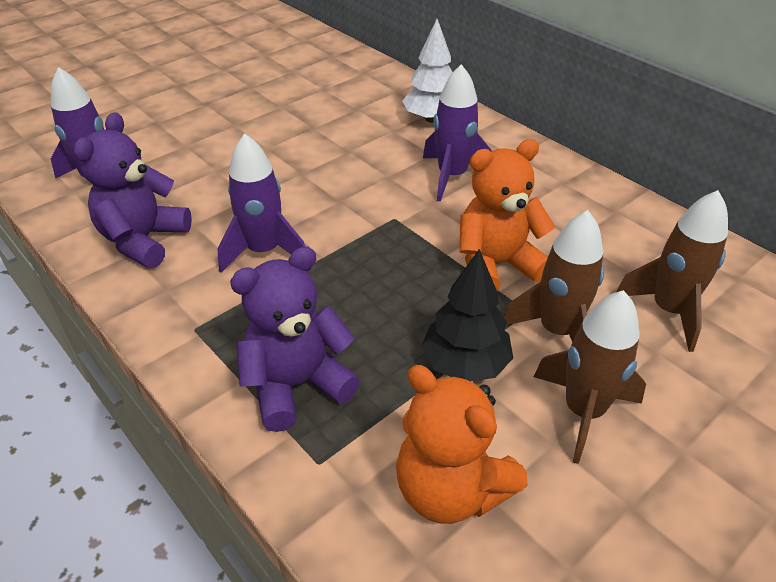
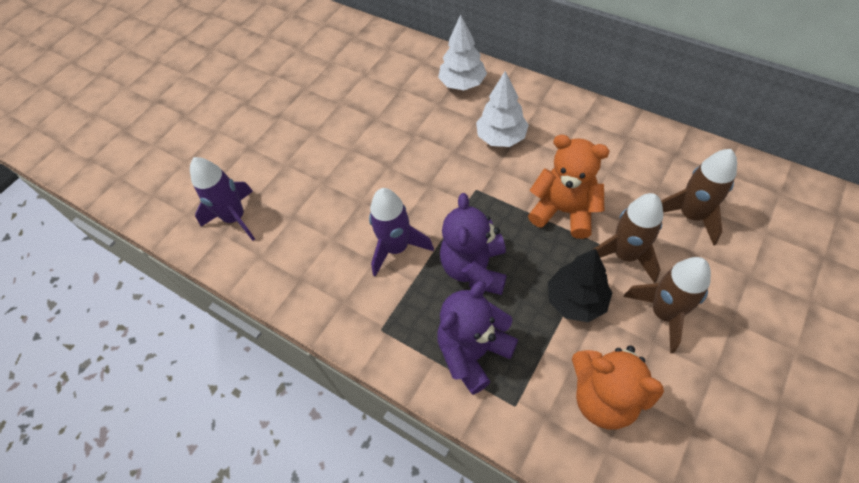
camera: 10 degrees left, 15 degrees up
purple teddy bear [74,112,192,268] -> purple teddy bear moved to [440,193,507,295]
purple rocket [423,64,492,202] -> white tree [476,71,529,147]
orange teddy bear [459,139,555,291] -> orange teddy bear turned 60 degrees clockwise [528,135,610,239]

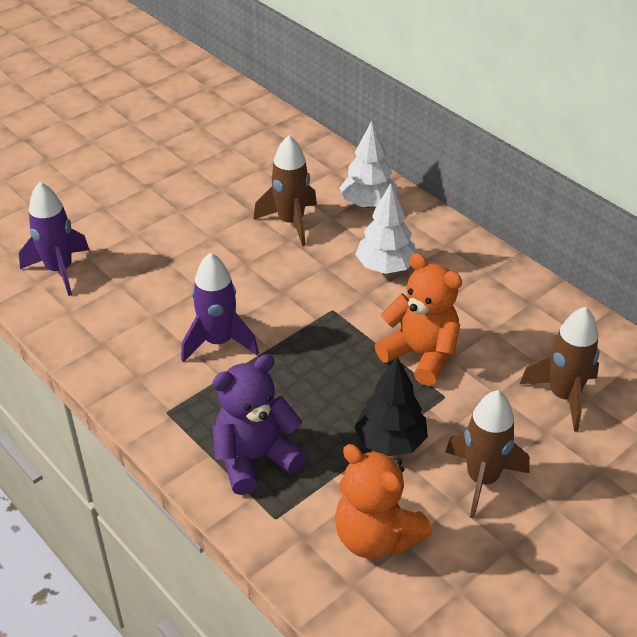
camera: 10 degrees right, 15 degrees down
purple teddy bear [440,193,507,295] -> none
brown rocket [594,193,663,283] -> brown rocket moved to [253,135,317,246]

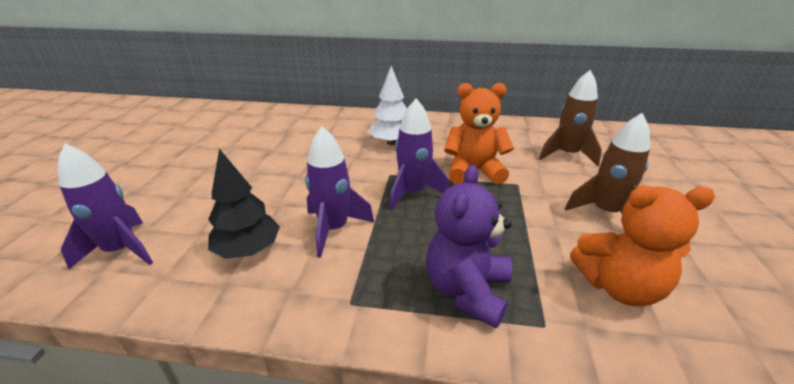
camera: 40 degrees left, 10 degrees down
brown rocket [253,135,317,246] -> none
white tree [340,121,397,208] -> none
black tree [354,357,428,456] -> black tree moved to [208,149,280,259]
none -> purple rocket [389,98,450,211]

